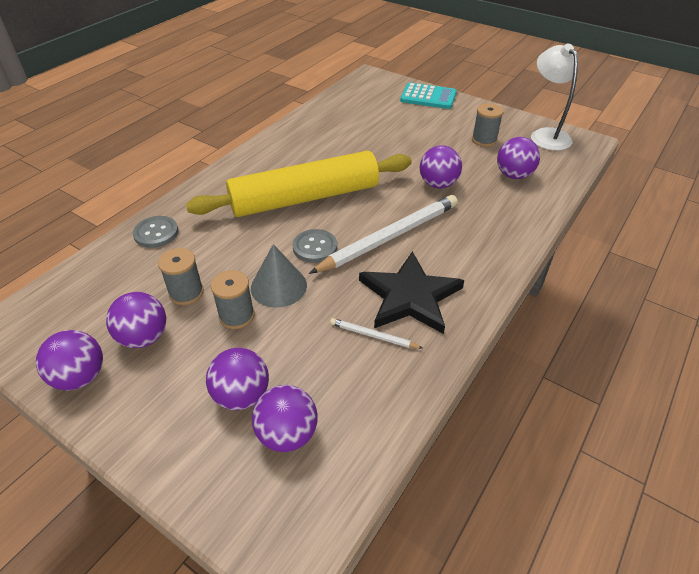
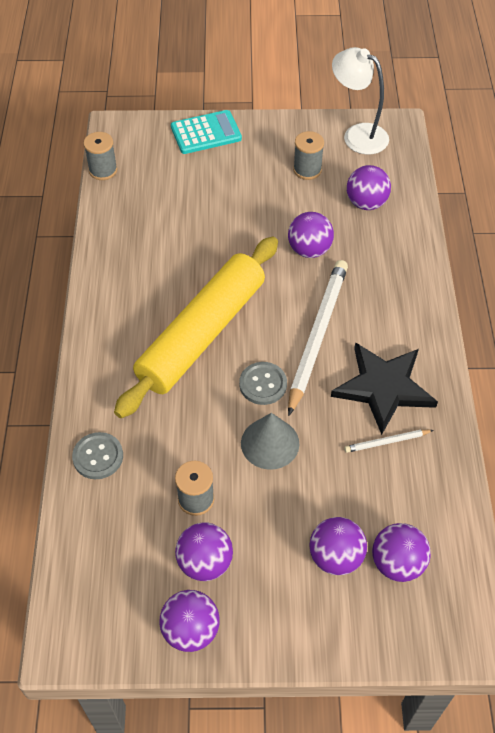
camera: 35 degrees left, 10 degrees up
grey spool [211,270,255,329] -> grey spool moved to [84,132,117,180]

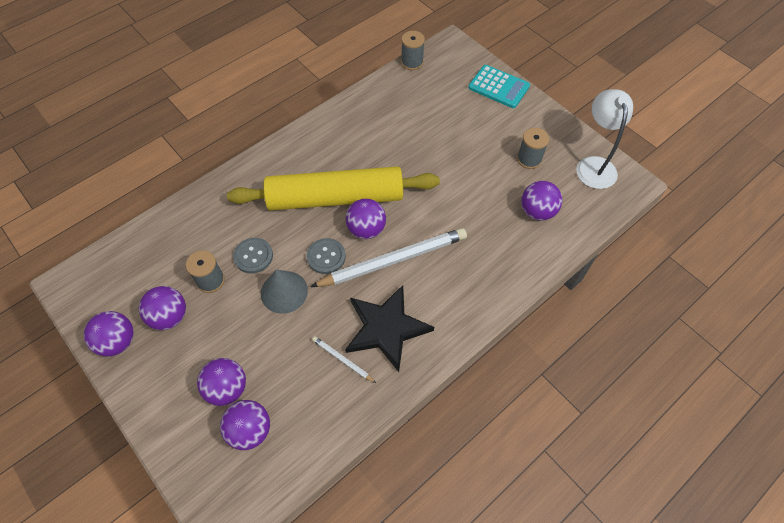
camera: 50 degrees right, 5 degrees up
grey button [72,432,123,479] -> grey button moved to [233,238,273,274]
purple ball [288,212,334,258] -> purple ball moved to [346,199,386,239]

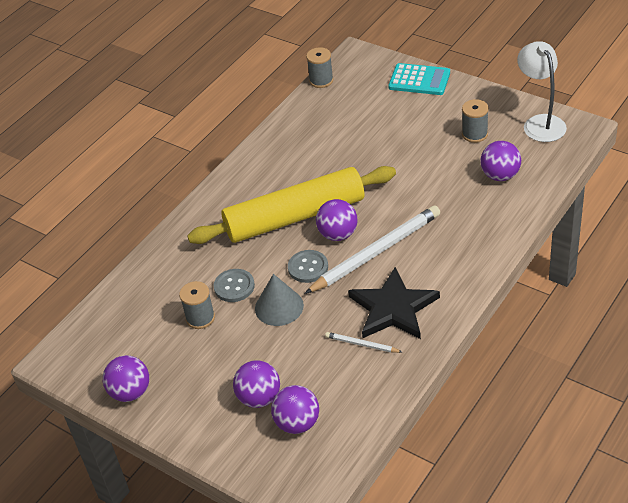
camera: 10 degrees left, 15 degrees down
purple ball [139,286,186,330] -> none

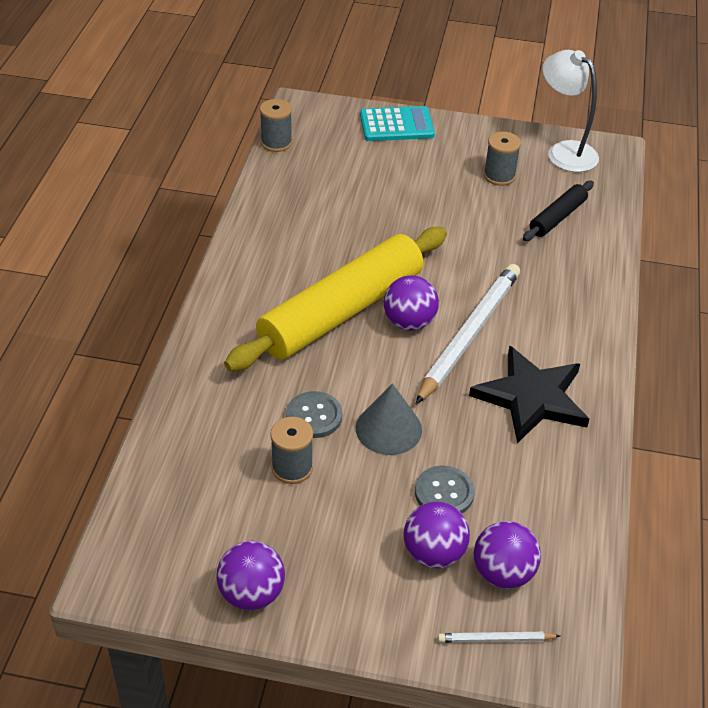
camera: 30 degrees left, 0 degrees up
grey button [288,250,328,283] -> grey button moved to [415,466,475,513]
white pencil [325,332,402,353] -> white pencil moved to [438,632,560,643]
purple ball [481,141,521,181] -> black rolling pin [523,181,594,241]

